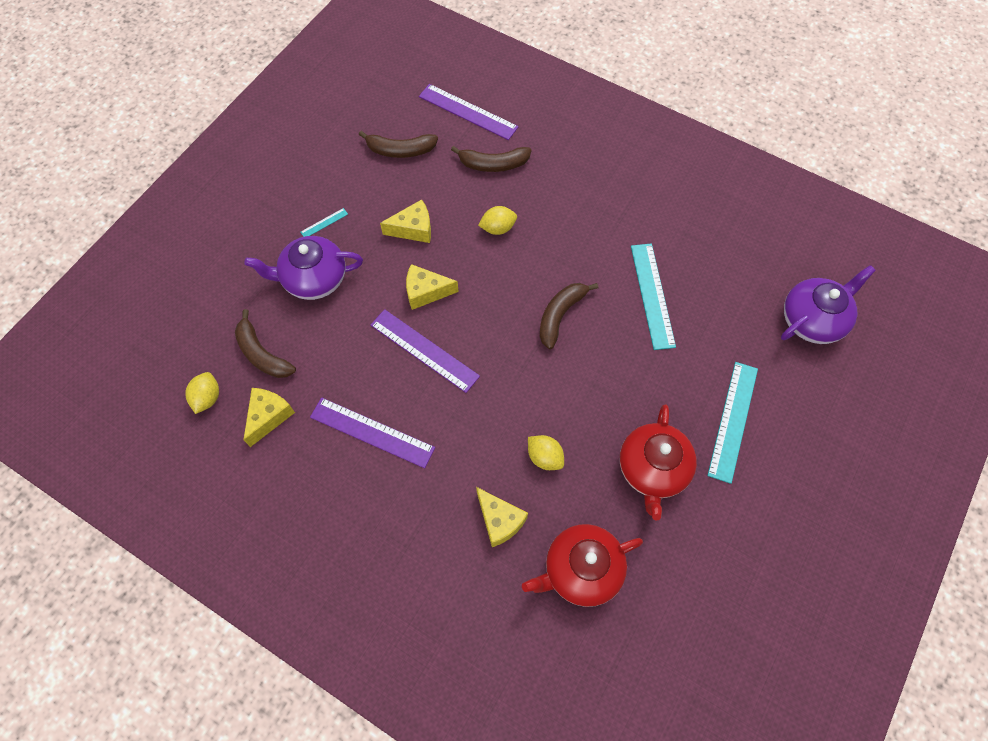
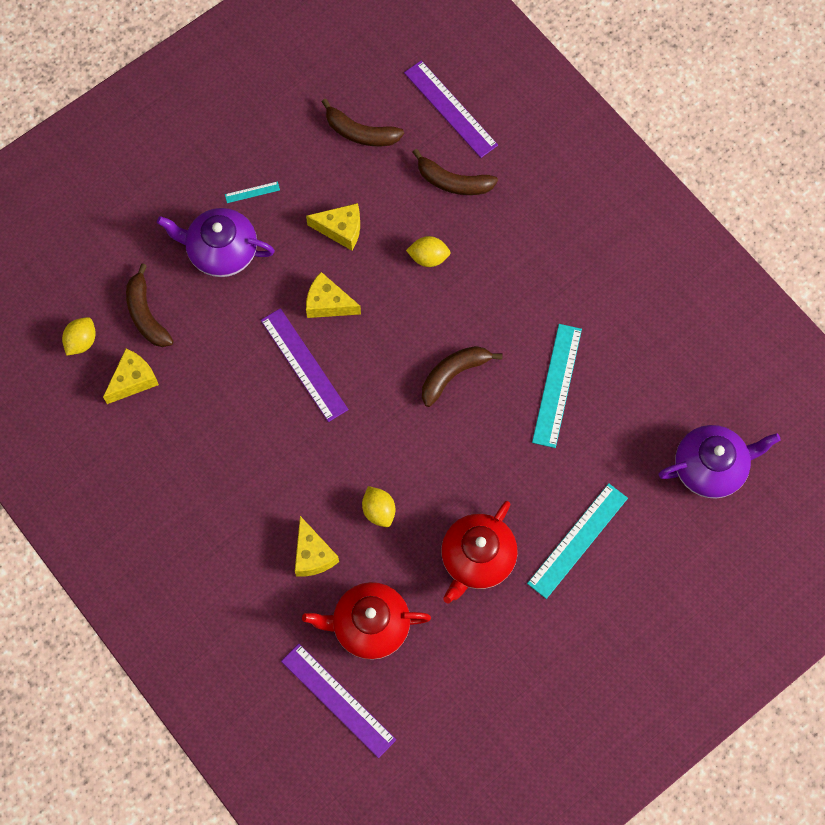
camera: 20 degrees right, 5 degrees up
purple ruler [310,397,435,468] -> purple ruler moved to [281,644,396,758]

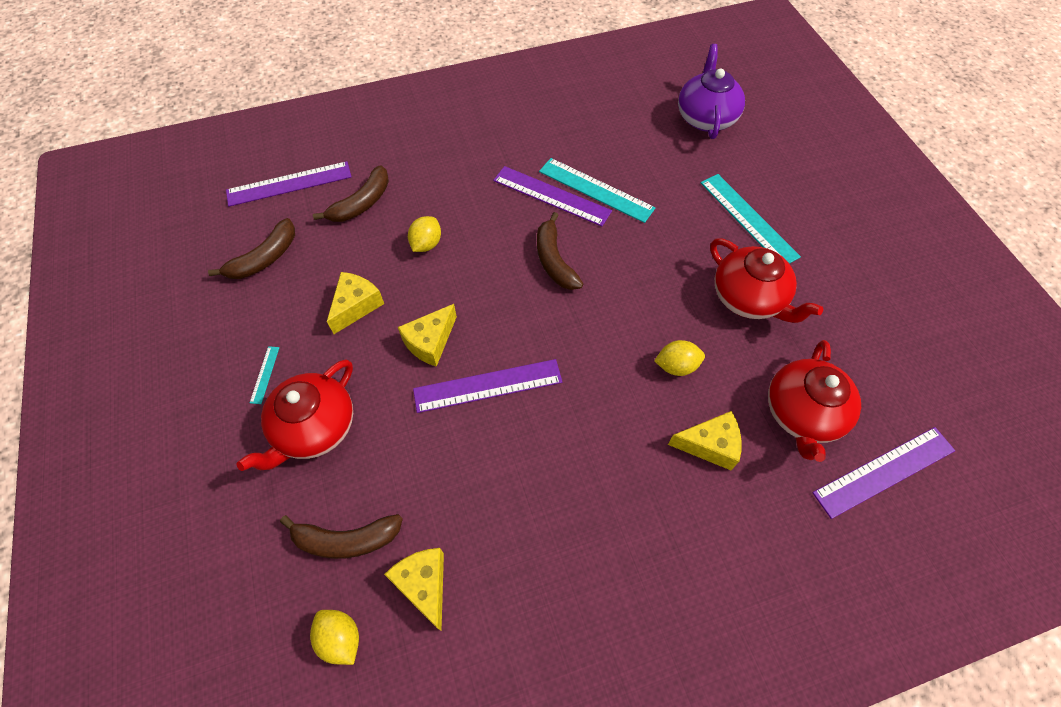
camera: 70 degrees left, 10 degrees down
purple teapot [157,208,275,277] -> red teapot [237,359,353,471]
none -> purple ruler [493,166,612,226]

